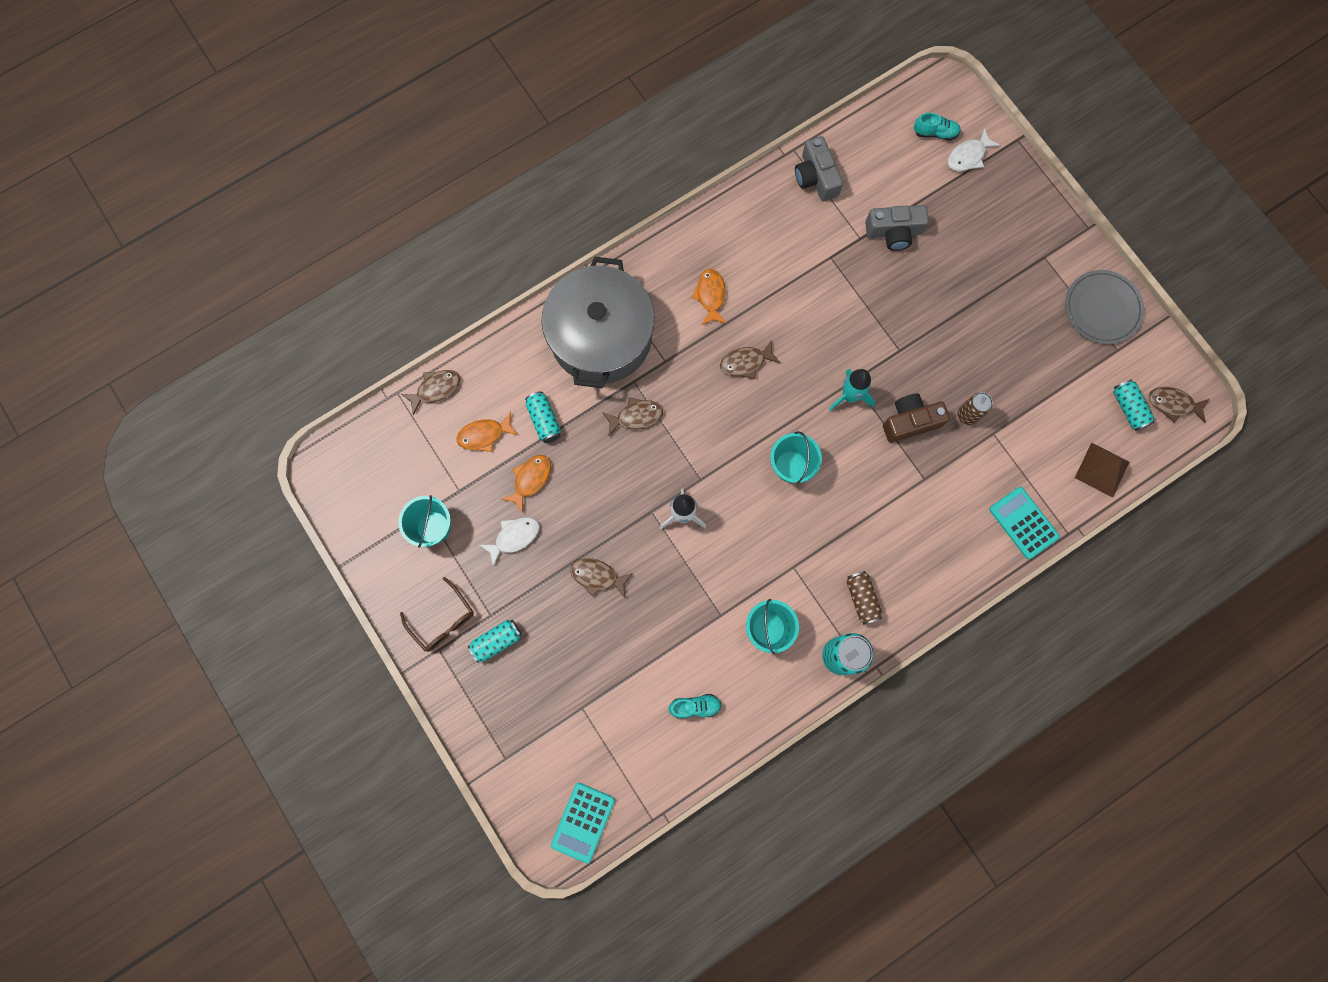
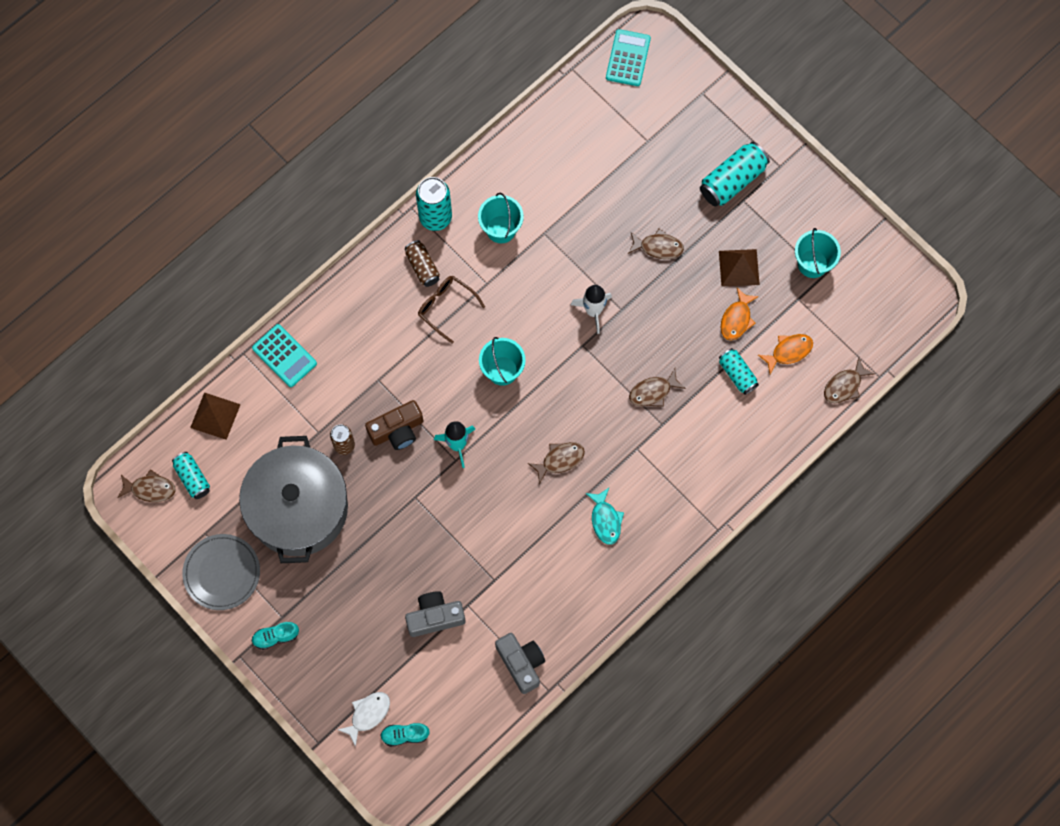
camera: 170 degrees right, 5 degrees down
brown glasses [400,577,474,652] -> brown glasses moved to [418,276,485,344]
turquoise can [468,620,522,663] -> turquoise can [700,142,770,207], size x1.60
white fish [480,517,539,566] -> brown pyramid [719,249,760,287]
grey pot [542,256,655,388] -> grey pot moved to [239,436,348,563]
turquoise shoe [669,694,722,719] -> turquoise shoe moved to [252,622,299,650]
orange fish [691,269,727,325] -> turquoise fish [586,488,624,544]

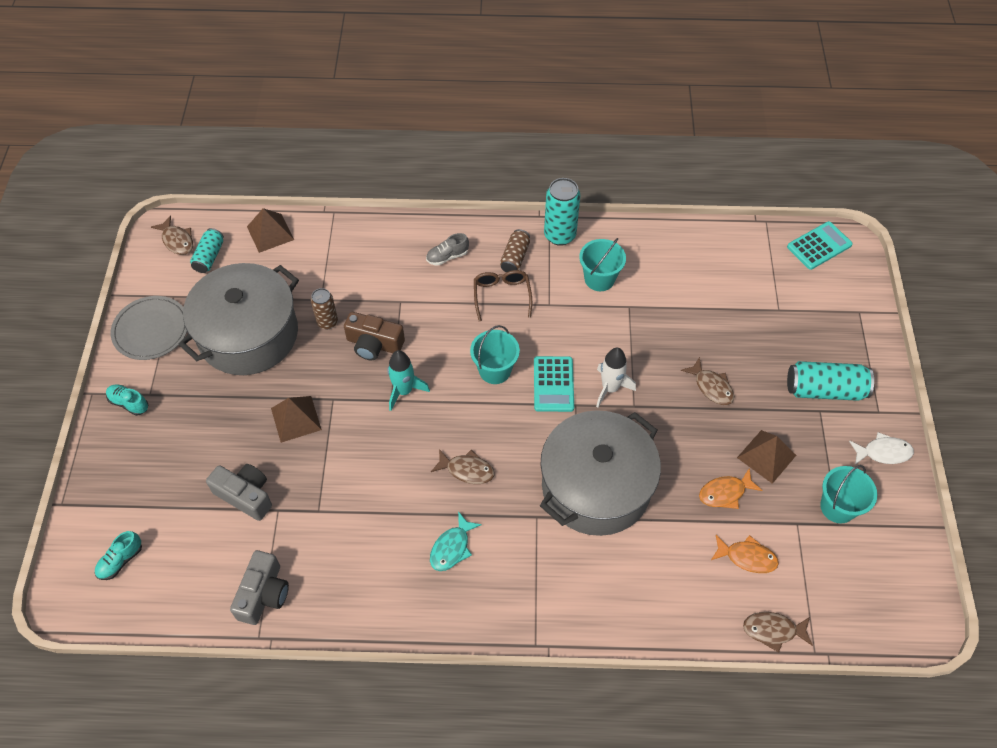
camera: 45 degrees right, 15 degrees down
turquoise calculator [252,324,317,387] -> turquoise calculator moved to [534,356,574,412]
white fish [337,692,390,747] -> white fish moved to [849,432,914,465]
turquoise shoe [380,723,430,747] -> turquoise shoe turned 90 degrees counterclockwise [95,531,142,580]
brown fish [629,369,686,407] -> grey pot [540,410,661,536]
turquoise can [719,348,759,395] -> none
none -> brown pyramid [271,396,322,443]
none -> grey shoe [426,233,469,266]

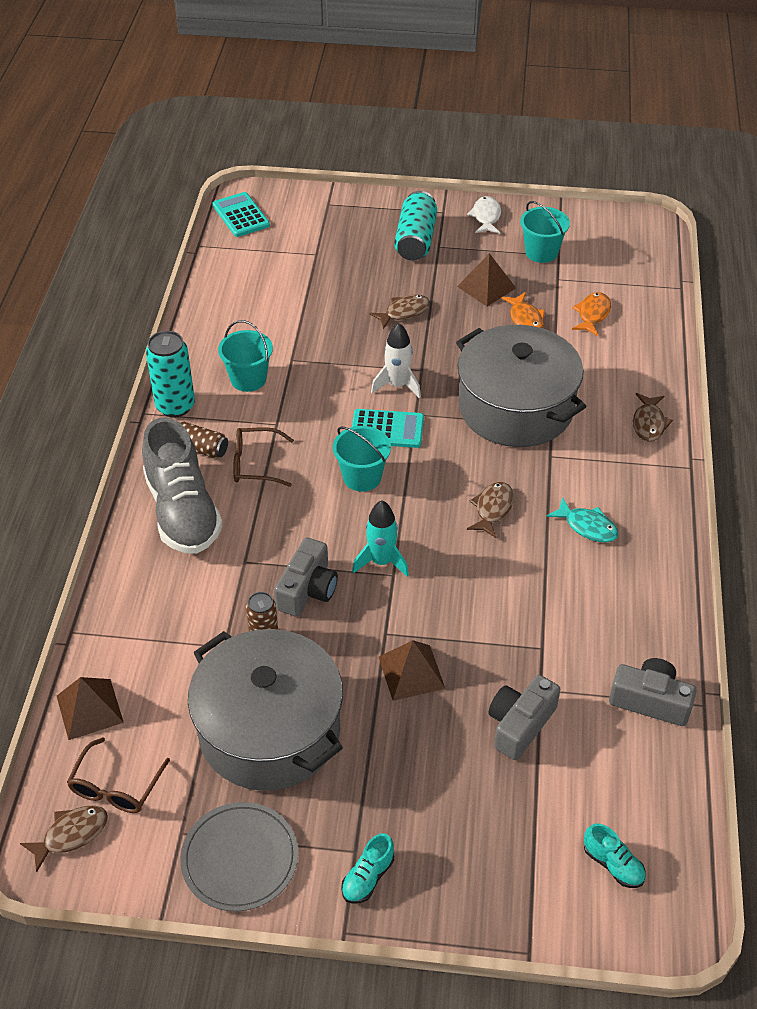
camera: 85 degrees left, 10 degrees down
turquoise can [190,228,224,273] -> brown glasses [67,737,170,813]
brown camera [344,312,405,360] -> grey camera [274,537,338,617]
grey shoe [426,233,469,266] -> grey shoe [142,417,223,554], size x2.40
brown fish [743,612,813,653] -> brown fish moved to [633,393,673,441]

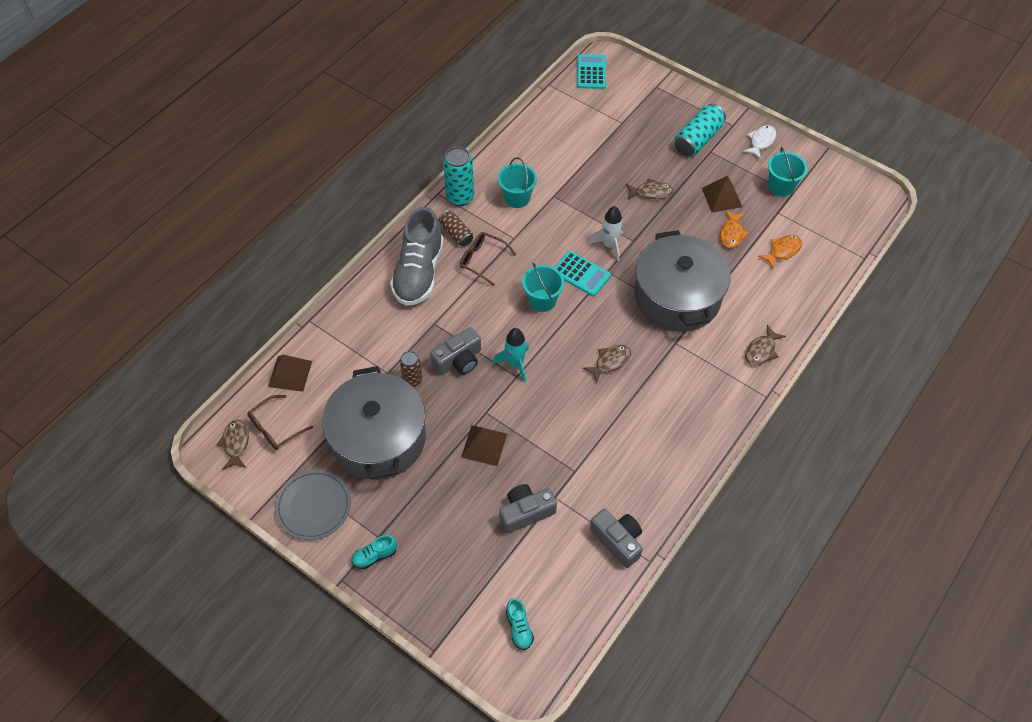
camera: 30 degrees right, 10 degrees up
brown fish [20,806,108,872] -> brown fish turned 90 degrees counterclockwise [216,420,249,470]
turquoise fish [546,497,618,542] -> none

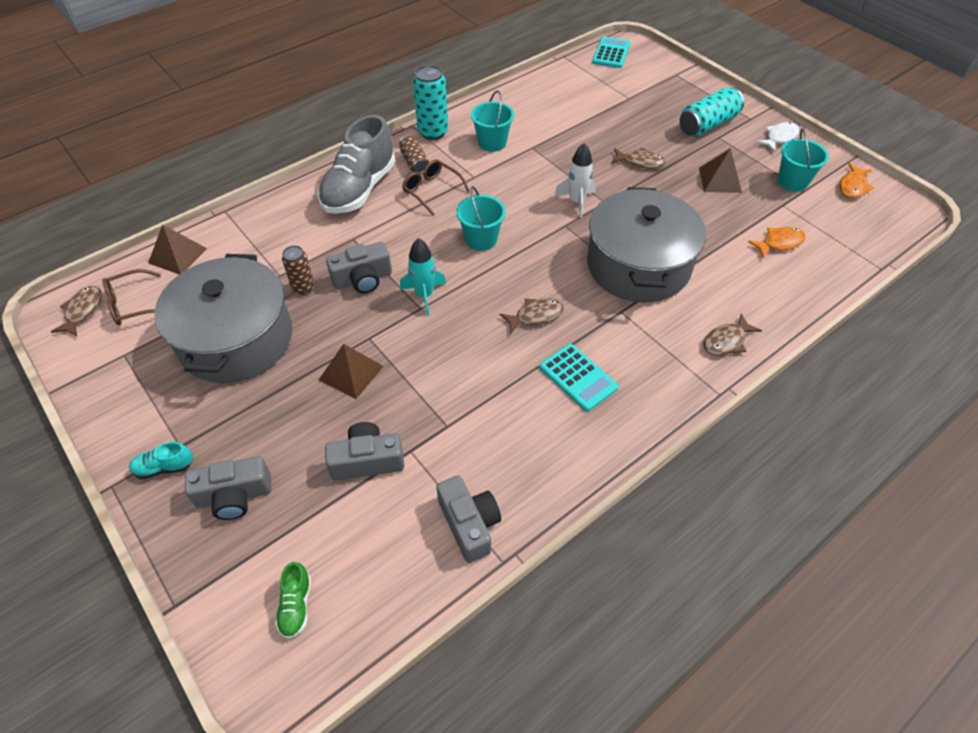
camera: 15 degrees right, 5 degrees down
grey plate [275,470,351,540] -> none
turquoise shoe [506,598,534,650] -> green shoe [275,562,311,639]
turquoise calculator [554,251,611,296] -> turquoise calculator moved to [540,344,619,411]
orange fish [720,210,749,249] -> orange fish moved to [839,163,874,199]
none -> grey camera [185,456,272,520]

